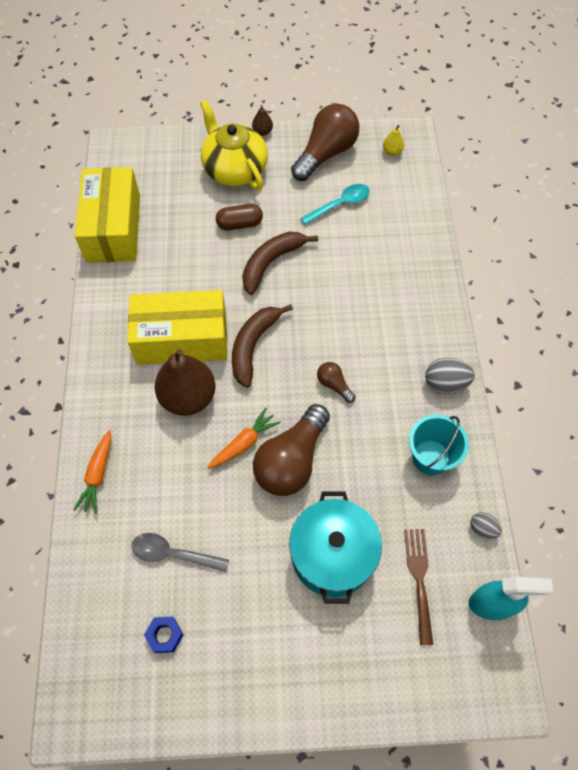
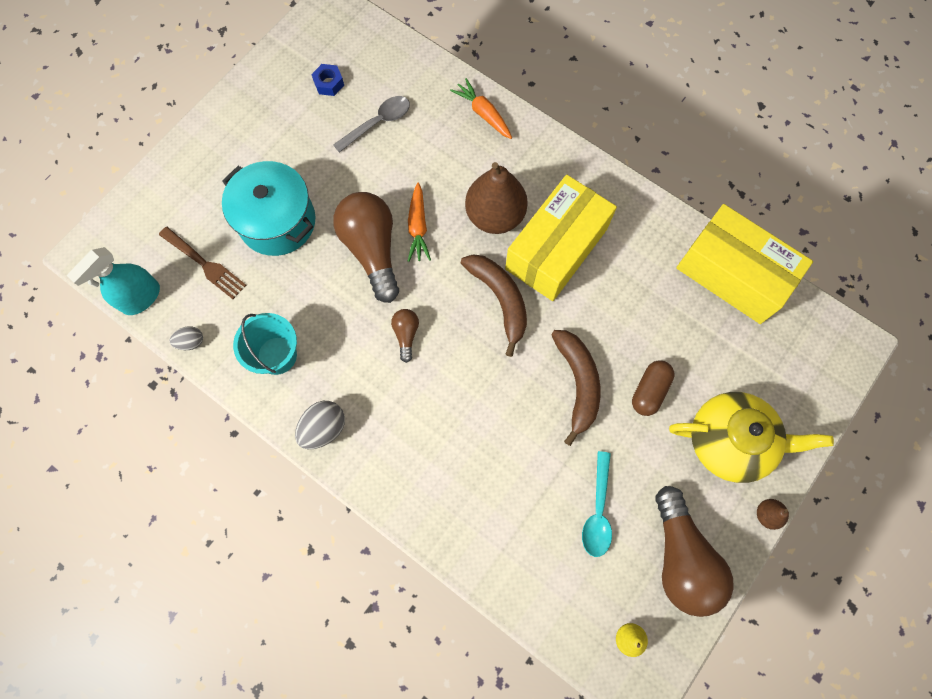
camera: 130 degrees right, 10 degrees up
brown light bulb [317,362,356,403] -> brown light bulb turned 90 degrees counterclockwise [391,309,419,363]

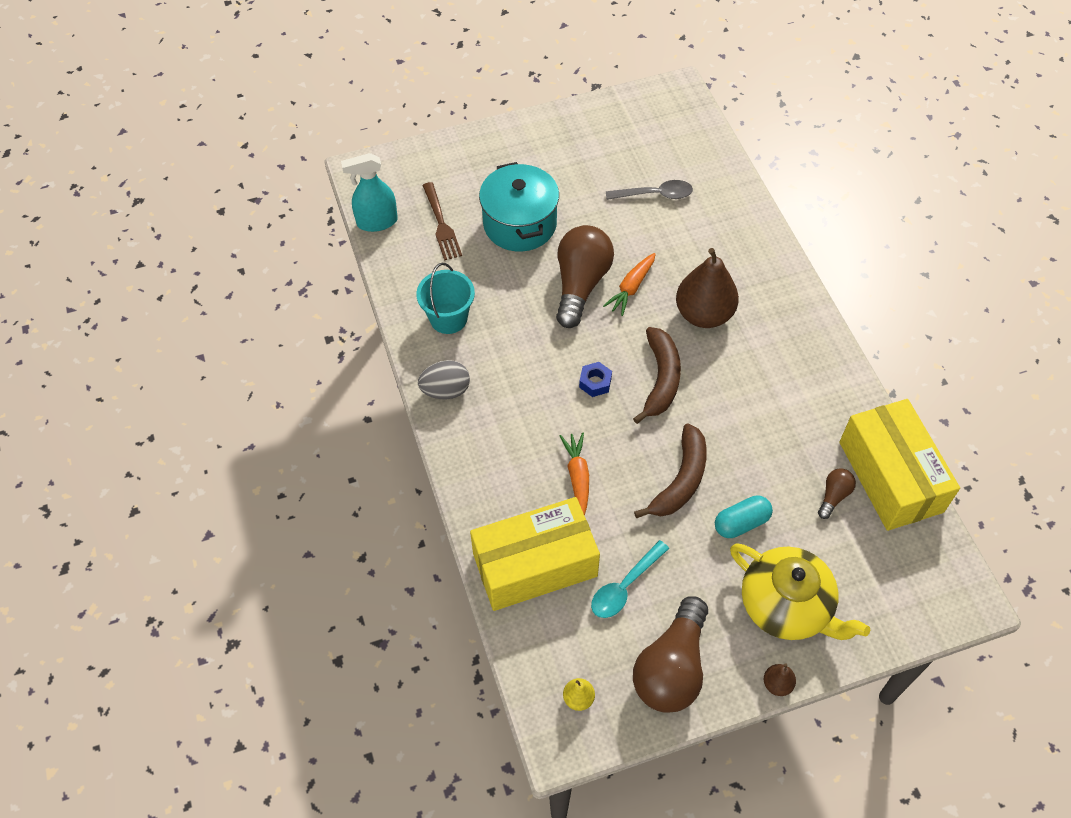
camera: 35 degrees right, 15 degrees down
grey egg [170,326,203,350] -> none
blue nut [311,64,344,96] -> blue nut moved to [579,362,612,397]
brown light bulb [391,309,419,363] -> brown light bulb moved to [818,468,856,519]
orange carrot [450,78,512,139] -> orange carrot moved to [560,433,589,516]
yellow box [505,175,617,301] -> yellow box moved to [470,497,600,611]
brown capsule [632,360,675,416] -> turquoise capsule [715,495,773,538]

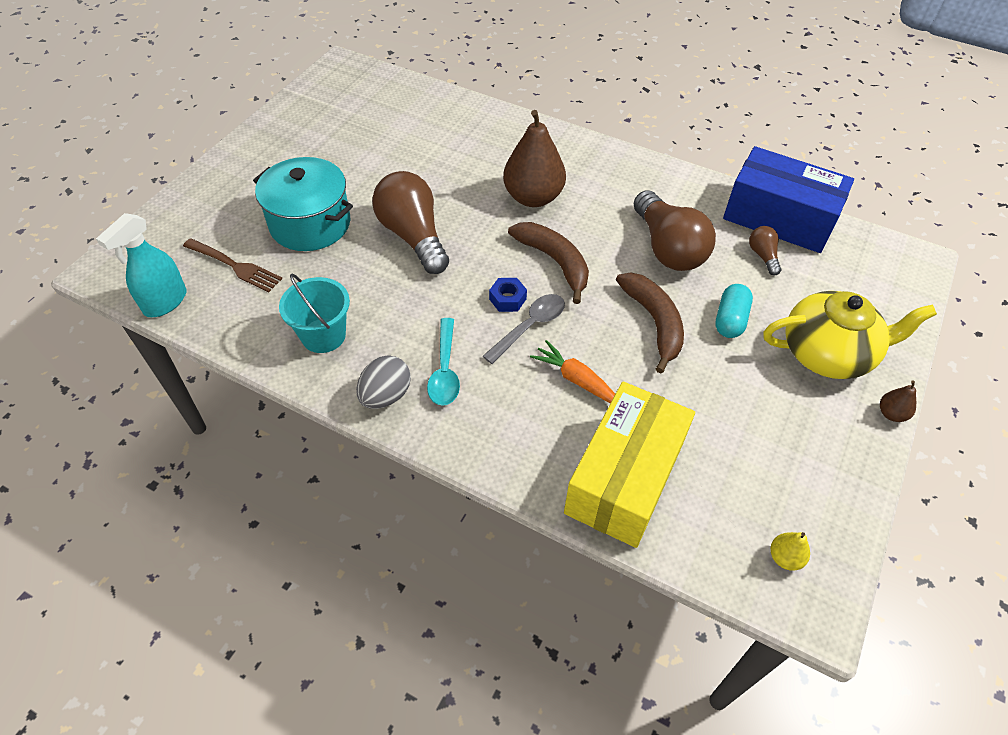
camera: 45 degrees left, 5 degrees down
turquoise spoon [591,540,669,618] -> turquoise spoon moved to [427,318,460,406]
orange carrot [603,253,656,316] -> none
grey spoon [606,180,693,200] -> grey spoon moved to [483,294,565,364]
brown light bulb [633,596,708,713] -> brown light bulb moved to [634,190,716,271]
yellow box [840,399,960,531] -> blue box [723,146,854,253]

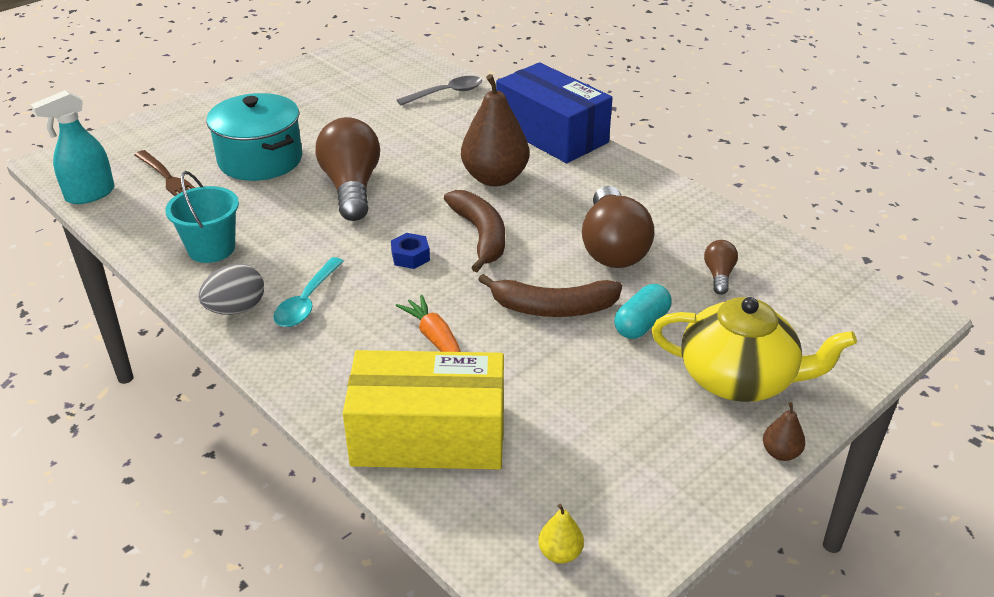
camera: 20 degrees right, 15 degrees down
grey spoon [483,294,565,364] -> grey spoon moved to [397,76,482,105]
yellow box [564,382,695,548] -> yellow box turned 45 degrees clockwise [343,350,504,469]
brown banana [616,273,684,373] -> brown banana turned 90 degrees clockwise [478,274,622,317]
blue box [723,146,854,253] -> blue box moved to [496,62,613,163]

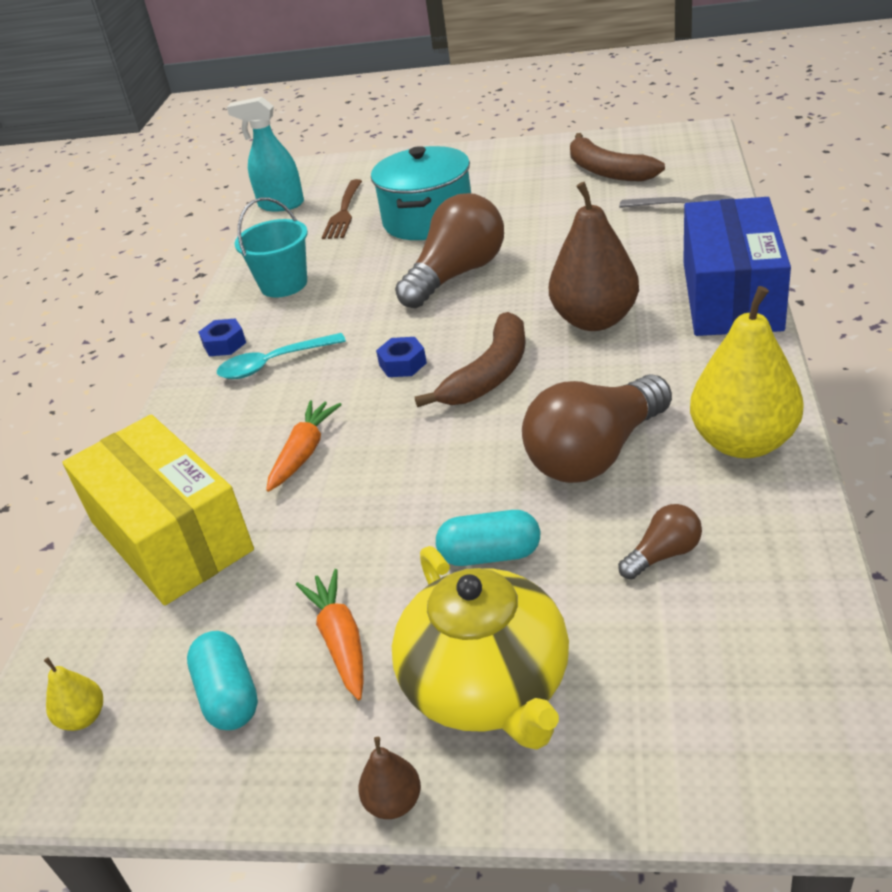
camera: 55 degrees right, 0 degrees up
grey egg [198,264,264,315] -> blue nut [198,319,246,356]
brown banana [478,274,622,317] -> brown banana moved to [570,133,665,182]
none -> turquoise capsule [187,631,258,730]
none -> orange carrot [296,569,364,700]
none -> yellow pear [690,286,804,458]

